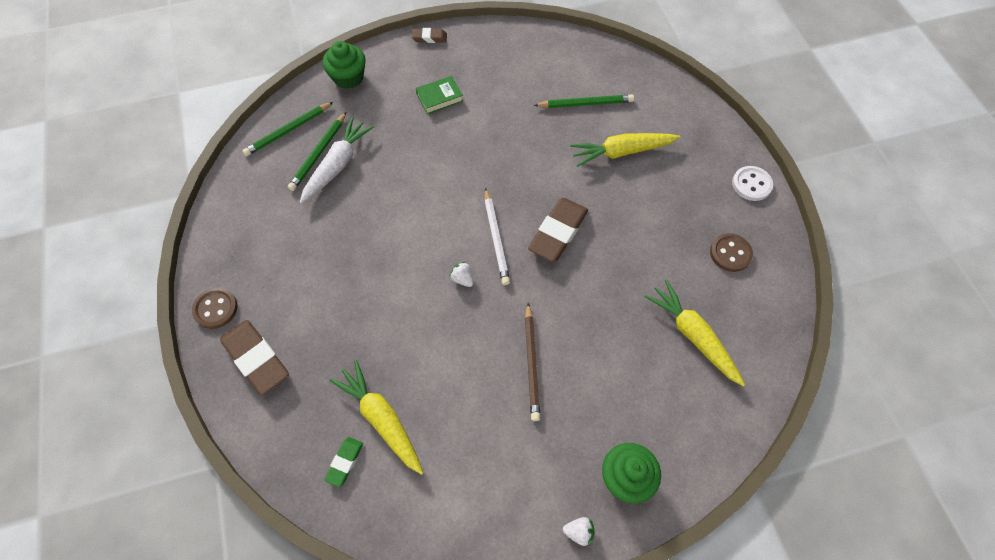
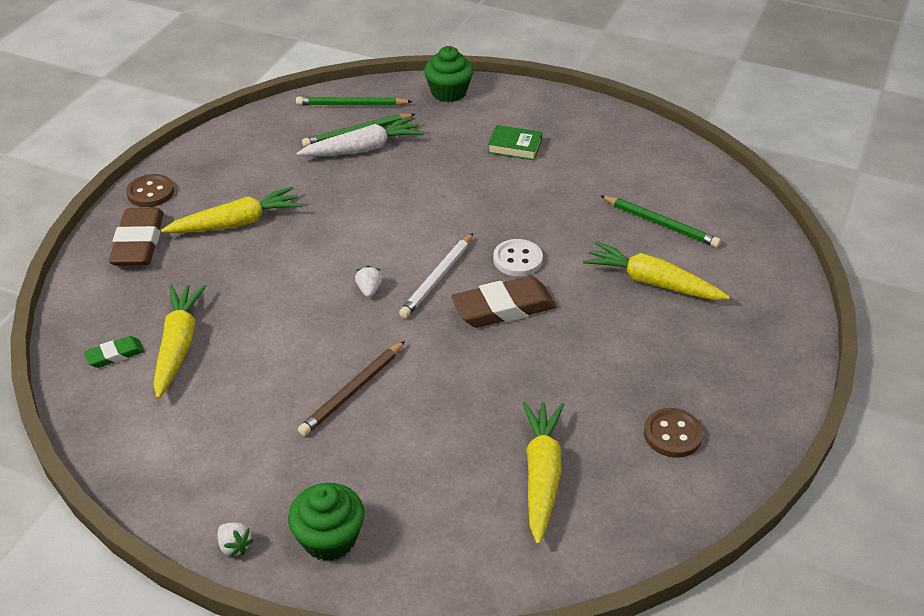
camera: 40 degrees right, 20 degrees down
brown eraser [411,28,447,43] -> none
white button [732,166,773,201] -> white button moved to [493,239,543,276]
none -> yellow carrot [161,187,302,233]

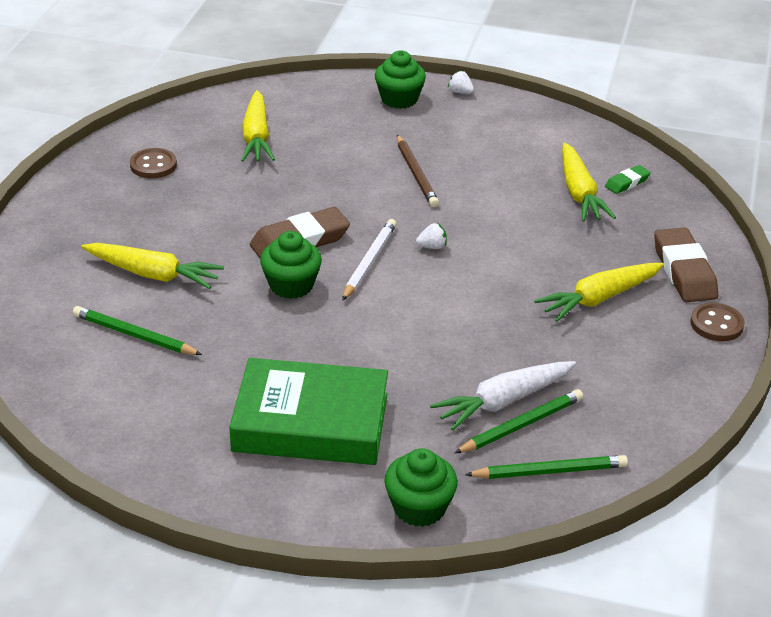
camera: 170 degrees right, 5 degrees down
brown pencil [298,341,405,436] -> brown pencil turned 135 degrees clockwise [397,135,439,207]
white strawberry [355,266,382,298] -> white strawberry turned 90 degrees counterclockwise [416,223,447,249]
green book [488,125,542,160] -> green book [229,358,388,465], size x2.29
white button [493,239,543,276] -> green cupcake [260,231,322,299]

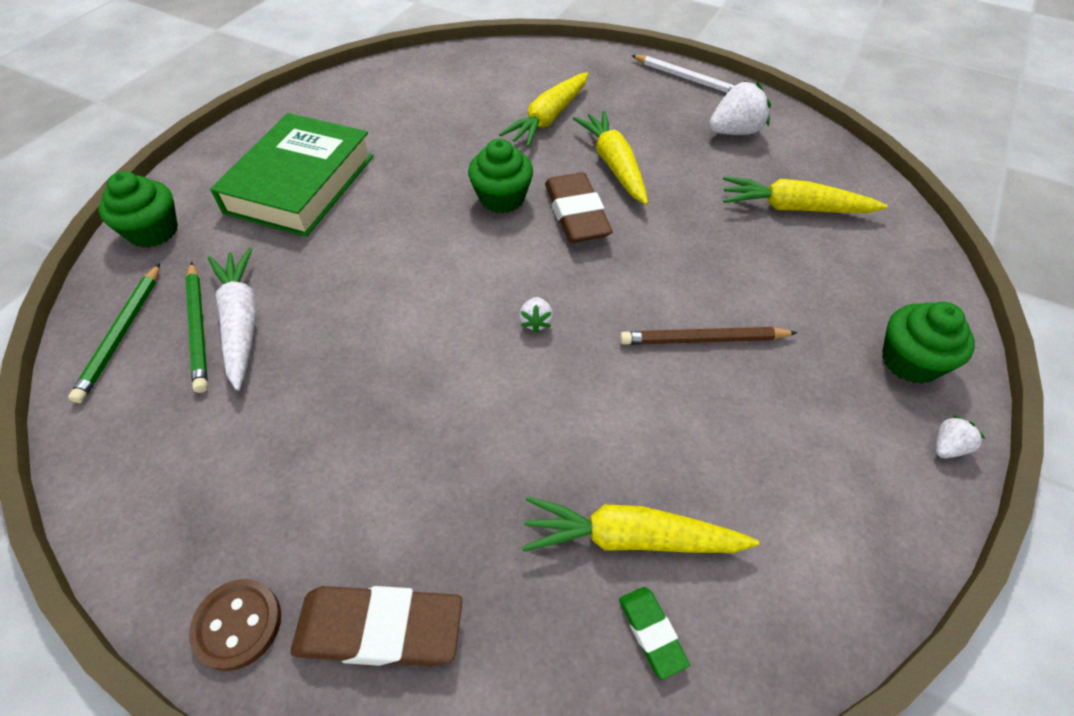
camera: 105 degrees right, 15 degrees up
green pencil [73,306,202,355] -> none
brown button [130,148,177,178] -> white strawberry [709,81,771,135]
white pencil [342,219,397,301] -> white pencil moved to [631,55,735,93]
yellow carrot [534,263,664,322] -> yellow carrot moved to [573,111,648,205]

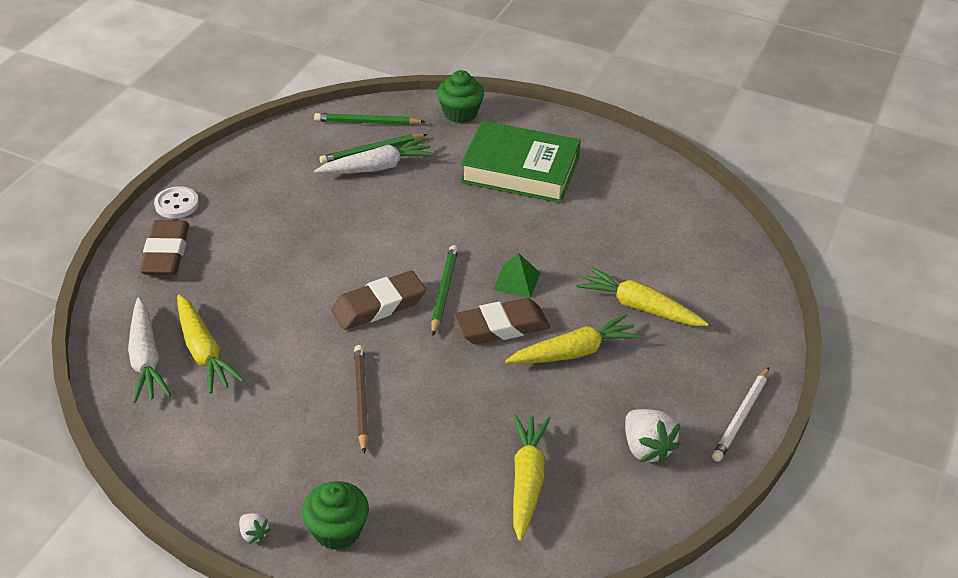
camera: 85 degrees right, 10 degrees down
brown button [189,579,281,671] -> white button [154,186,199,219]
green cupcake [468,139,533,213] -> green pyramid [493,253,540,298]
white strawberry [519,297,553,333] -> brown eraser [331,271,426,330]
yellow carrot [522,496,759,553] -> yellow carrot turned 150 degrees clockwise [177,295,244,394]
green eraser [619,587,690,679] -> white carrot [128,297,171,403]
none -> green pencil [431,245,458,336]

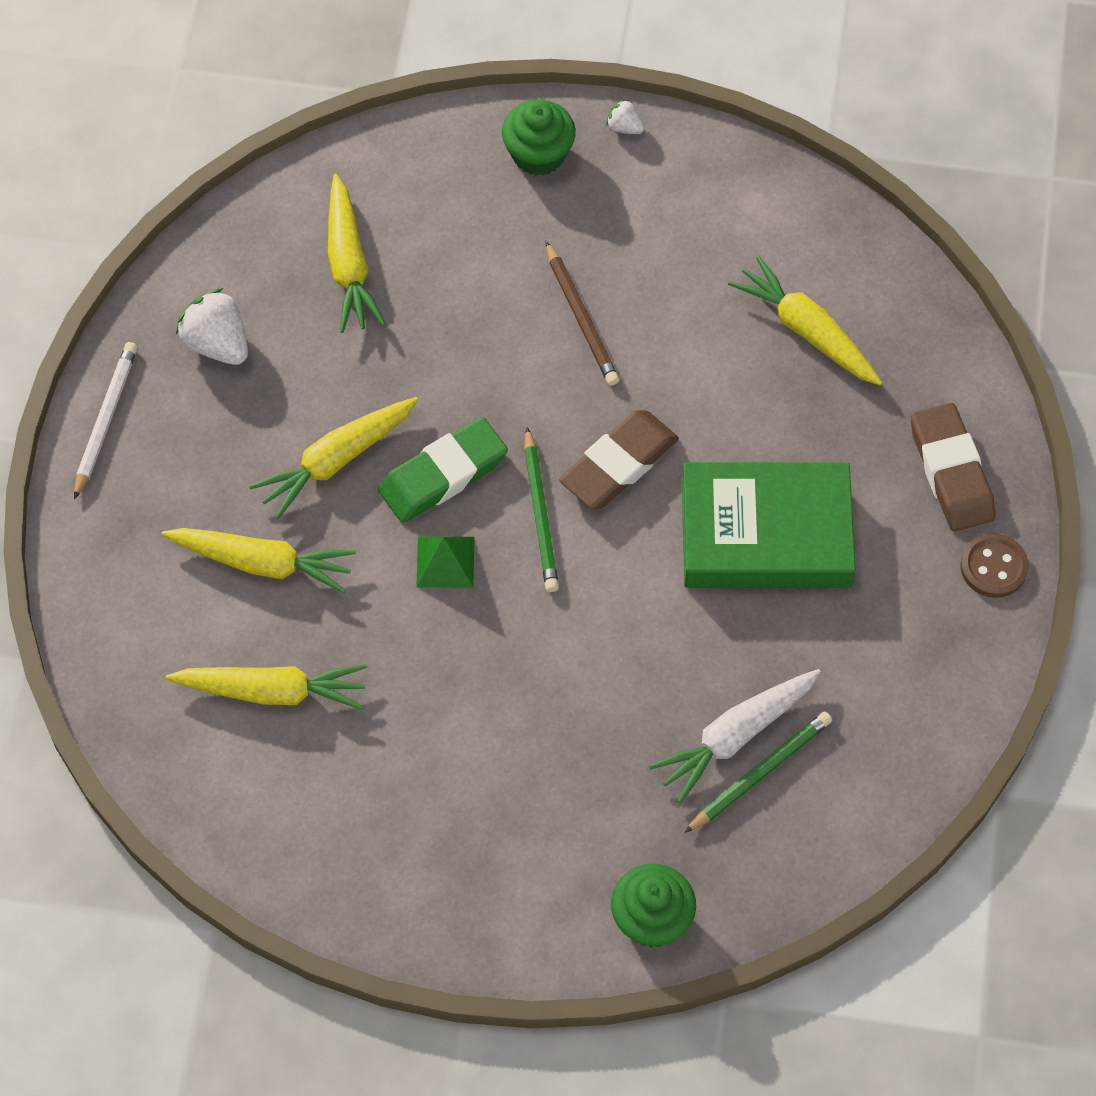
camera: 165 degrees right, 20 degrees up
white carrot [128,297,171,403] -> none
white button [154,186,199,219] -> brown button [960,533,1029,598]
green pencil [314,113,426,125] -> none
brown eraser [453,298,550,344] -> green eraser [378,417,508,523]
green book [460,121,581,203] -> green book moved to [682,462,856,588]
none -> yellow carrot [166,664,367,710]

